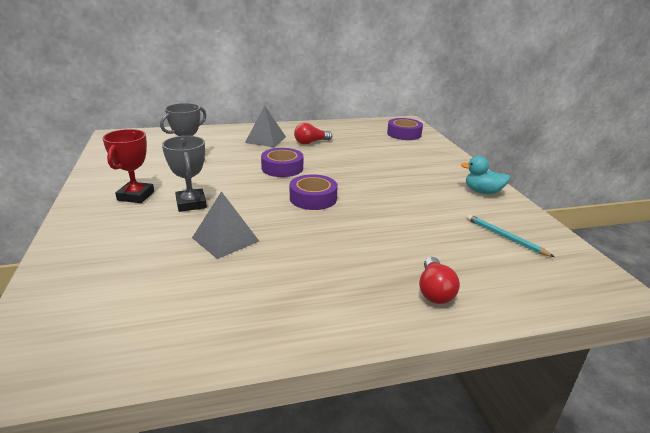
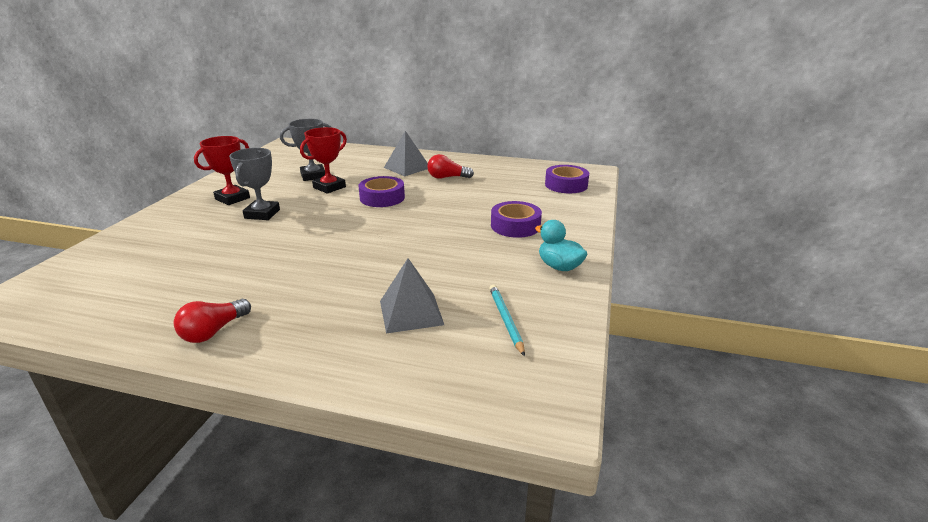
camera: 30 degrees right, 0 degrees up
grey pyramid [192,191,259,259] -> grey pyramid moved to [380,258,444,334]
purple tape [290,174,338,210] -> purple tape moved to [491,201,542,238]
red light bulb [419,257,460,304] -> red light bulb moved to [174,299,251,343]
none -> red trophy [300,127,347,194]

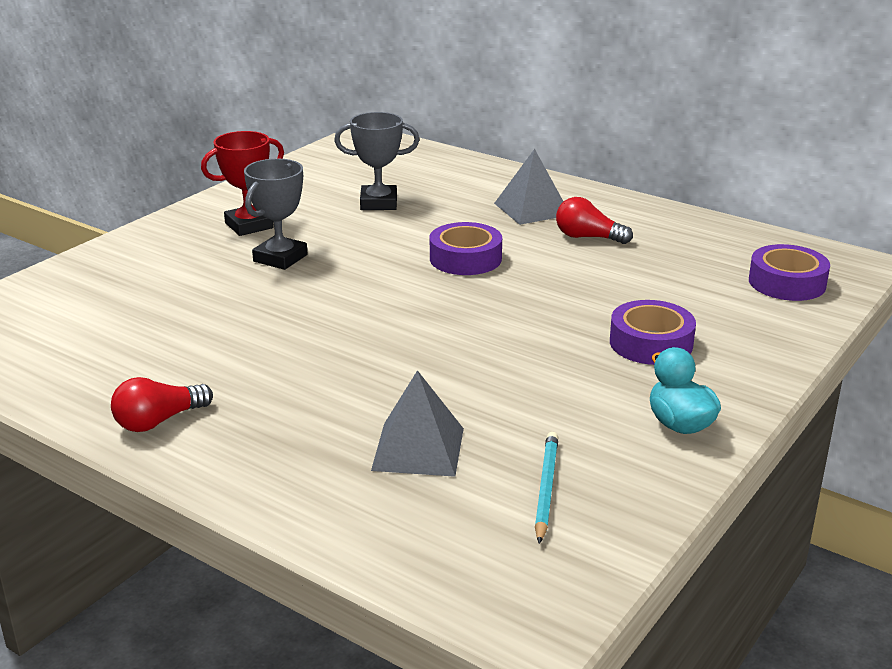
camera: 20 degrees right, 0 degrees up
red trophy [300,127,347,194] -> none

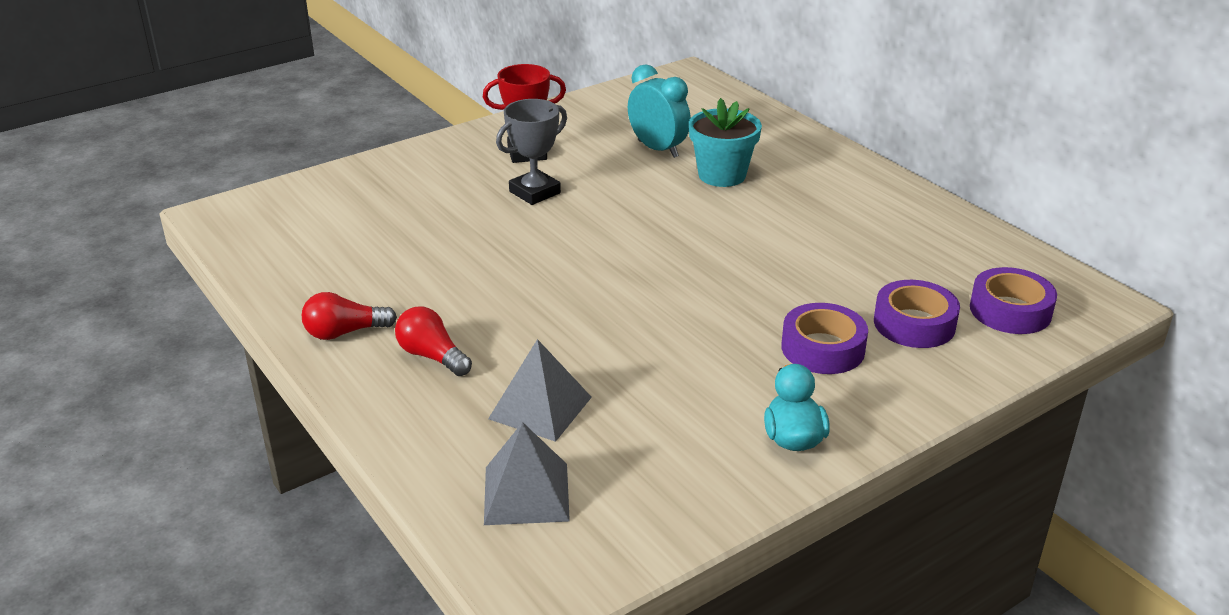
camera: 20 degrees right, 5 degrees up
grey trophy [334,112,420,210] -> turquoise clock [628,64,691,158]
purple tape [430,222,502,275] -> purple tape moved to [874,280,960,348]
grey pyramid [494,149,564,225] -> grey pyramid moved to [484,422,570,525]
turquoise pencil [535,432,558,544] -> none
red light bulb [556,197,633,244] -> red light bulb moved to [395,307,472,376]
none -> turquoise flower pot [689,98,762,187]

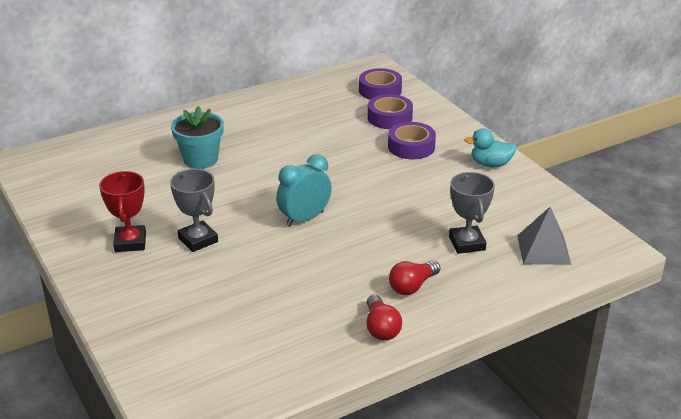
camera: 85 degrees left, 0 degrees up
grey pyramid [488,339,592,442] -> grey trophy [449,172,495,254]
turquoise clock [628,64,691,158] -> turquoise clock moved to [276,154,332,227]

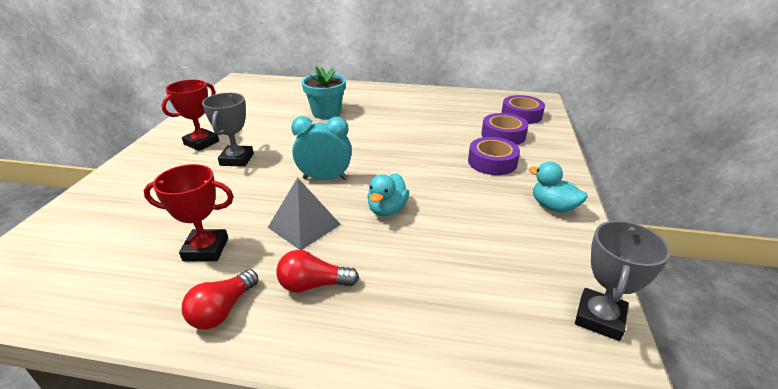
camera: 40 degrees right, 0 degrees up
grey trophy [449,172,495,254] -> grey trophy moved to [575,221,670,341]
grey pyramid [517,207,571,265] -> grey pyramid moved to [268,177,341,250]
none -> red trophy [143,164,234,261]
none -> turquoise duck [367,173,409,216]

